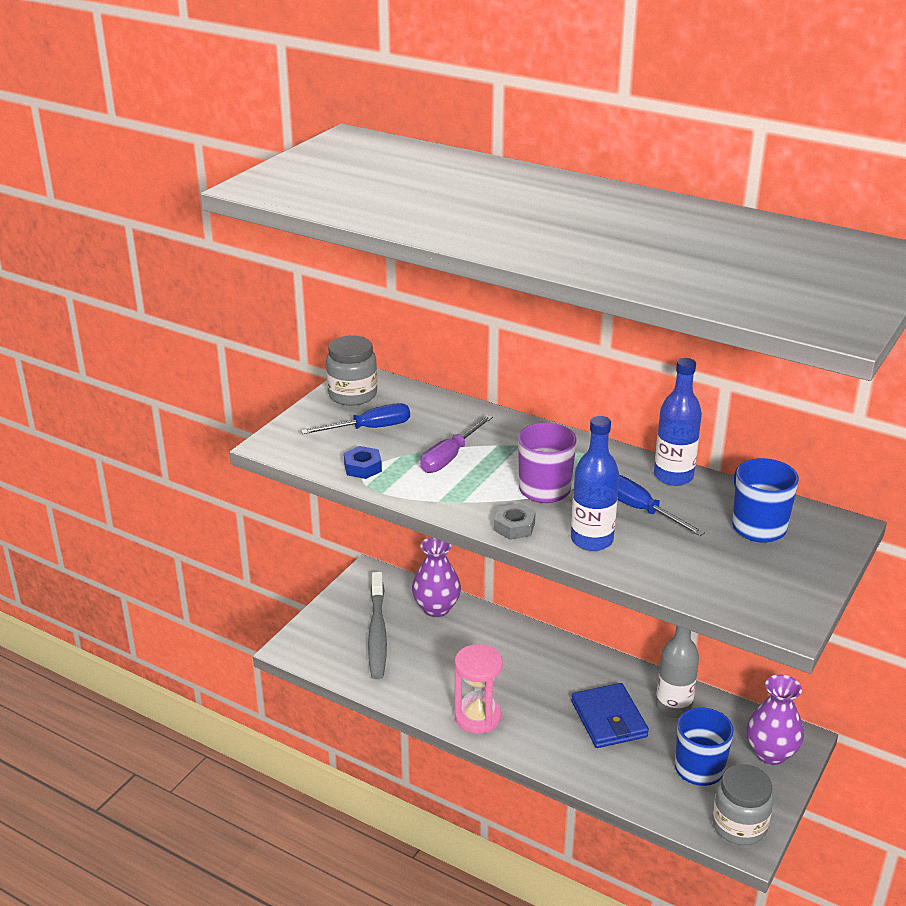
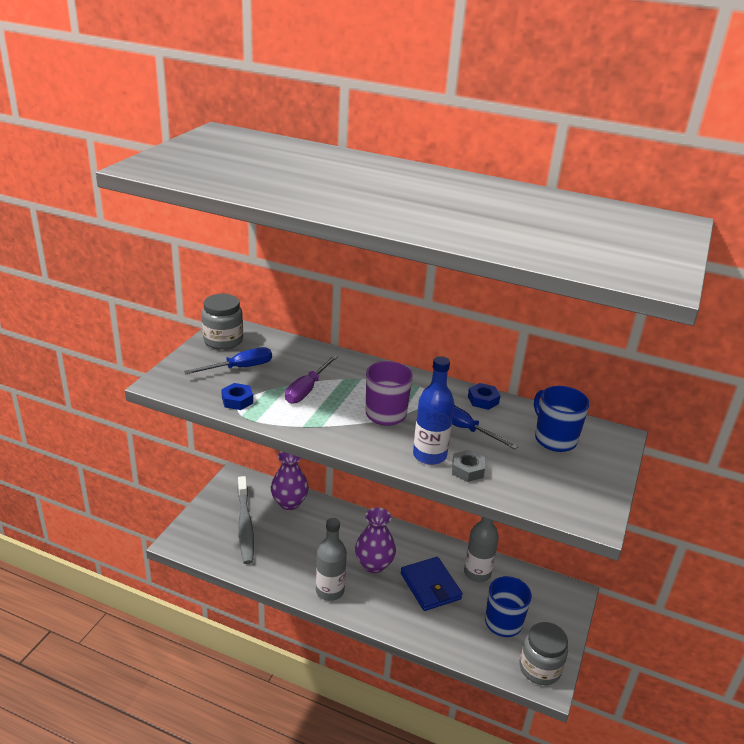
camera: 10 degrees left, 0 degrees up
pink hourglass [455,644,503,734] -> grey bottle [316,518,347,601]
grey nut [494,503,536,540] -> grey nut moved to [452,450,485,482]
blue bottle [654,358,702,486] -> blue nut [468,383,501,410]
purple vase [746,675,804,765] -> purple vase moved to [355,508,396,573]

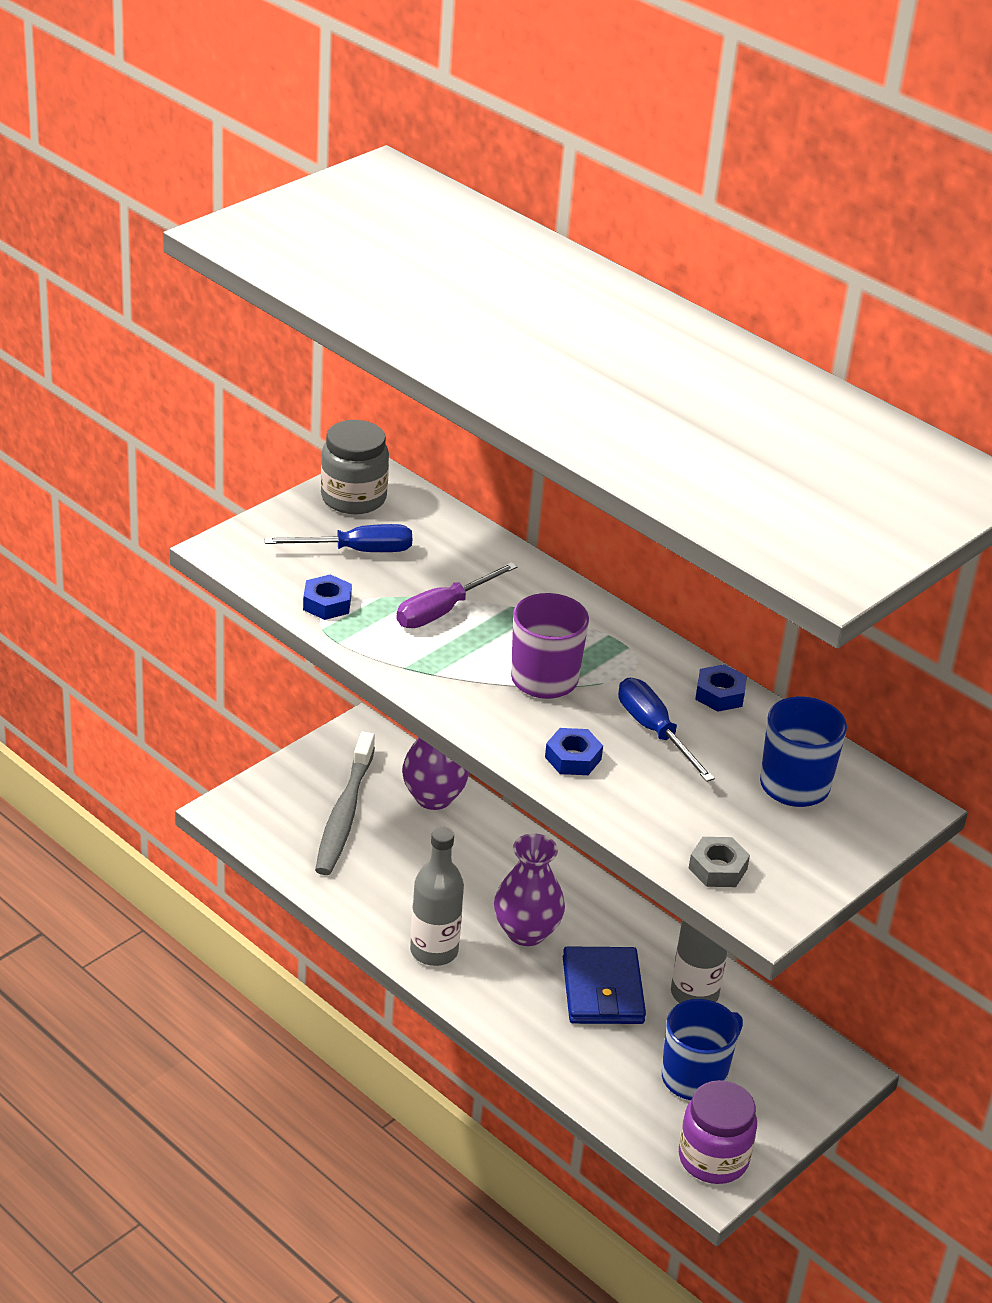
camera: 20 degrees right, 5 degrees up
blue bottle [413,356,454,465] -> blue nut [545,728,603,775]
grey nut [452,450,485,482] -> grey nut moved to [688,837,750,887]
grey jar [520,622,568,685] -> purple jar [679,1080,757,1184]

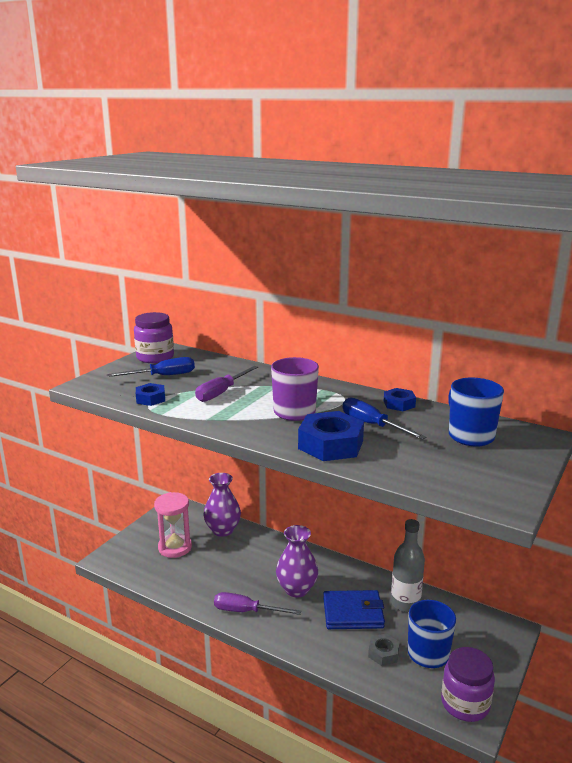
camera: 10 degrees left, 15 degrees down
grey toothbrush [315,732,375,875] -> pink hourglass [154,492,192,558]
grey jar [321,420,389,514] -> purple jar [134,312,174,363]
grey bottle [410,827,464,966] -> purple screwdriver [214,592,301,615]
blue nut [545,728,603,775] -> blue nut [298,411,364,461], size x1.82
blue wallet [563,946,646,1024] -> blue wallet turned 75 degrees counterclockwise [323,590,385,629]
grey nut [688,837,750,887] -> grey nut moved to [368,633,400,666]

